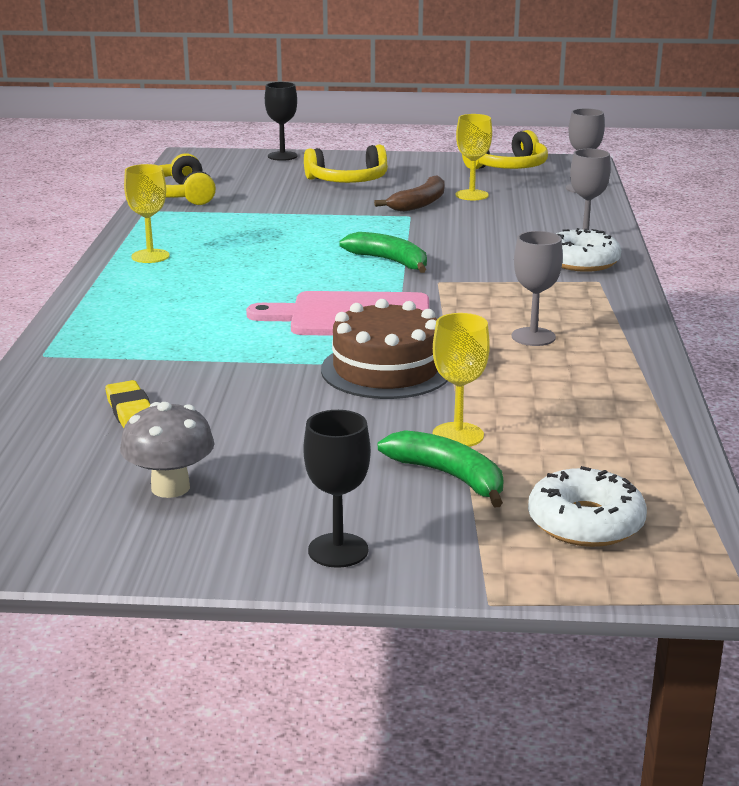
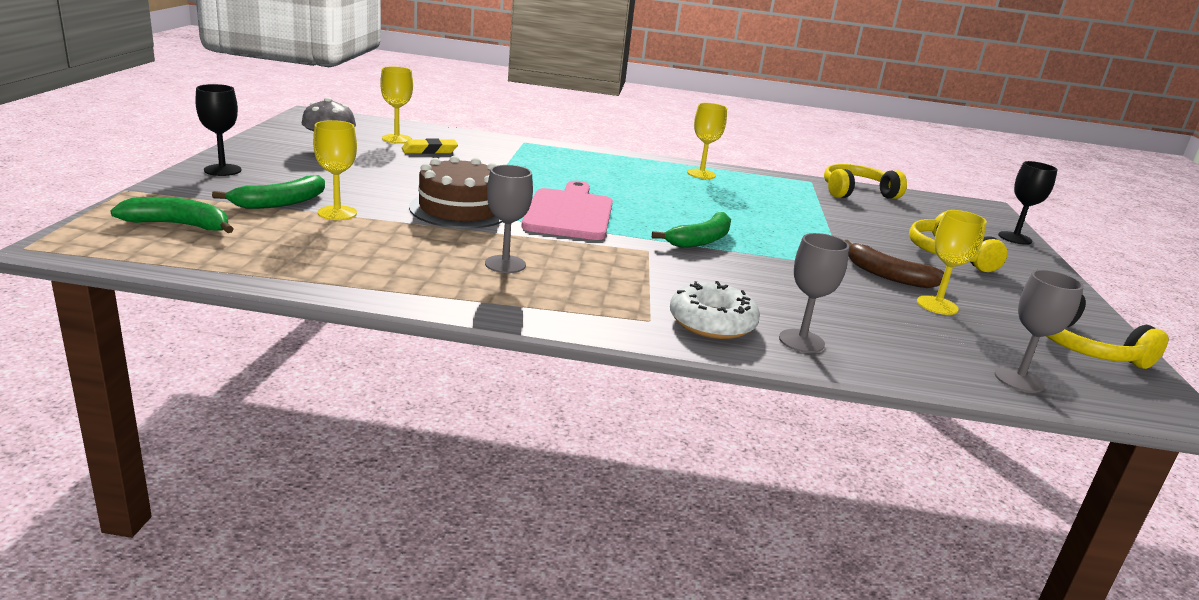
camera: 90 degrees right, 0 degrees up
white donut [528,466,647,547] -> green banana [110,197,234,233]
none -> yellow goblet [380,66,413,143]

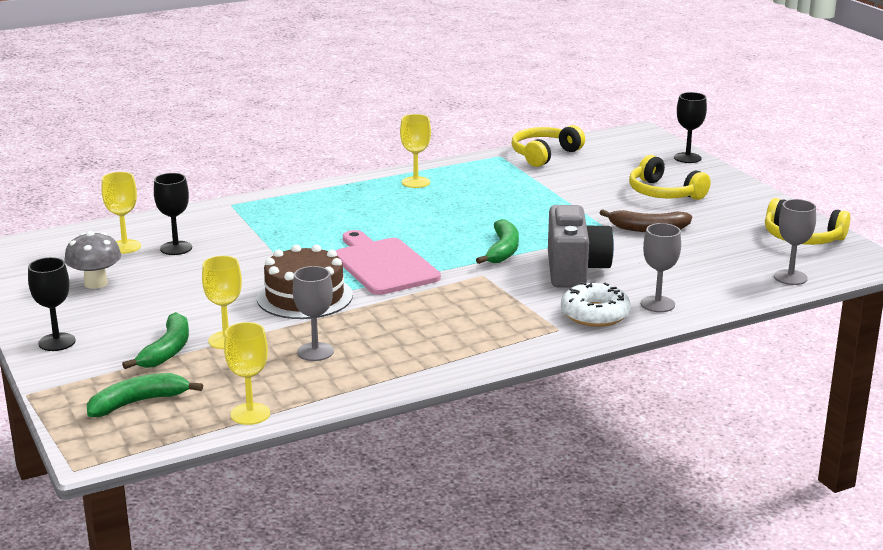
camera: 30 degrees left, 0 degrees up
yellow eraser [402,138,458,154] -> black goblet [154,173,192,255]
grey goblet [485,165,533,273] -> grey goblet moved to [293,266,334,361]
yellow goblet [917,210,987,315] -> yellow goblet moved to [224,322,270,425]
none -> grey camera [548,205,614,288]

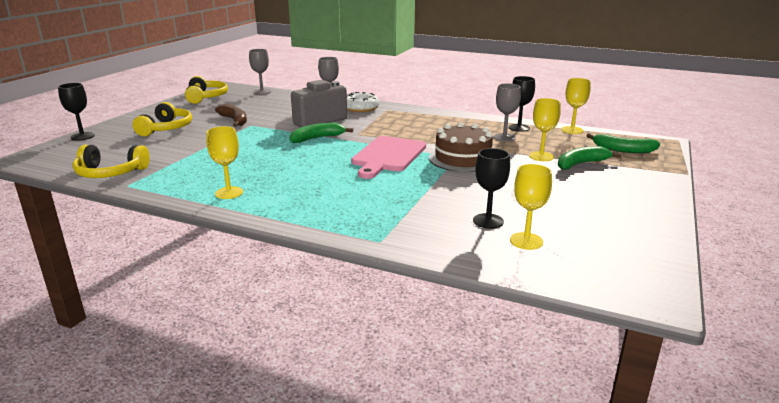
camera: 130 degrees left, 0 degrees up
black goblet [28,257,76,351] -> black goblet moved to [509,76,535,132]
grey mushroom [64,231,121,289] -> none

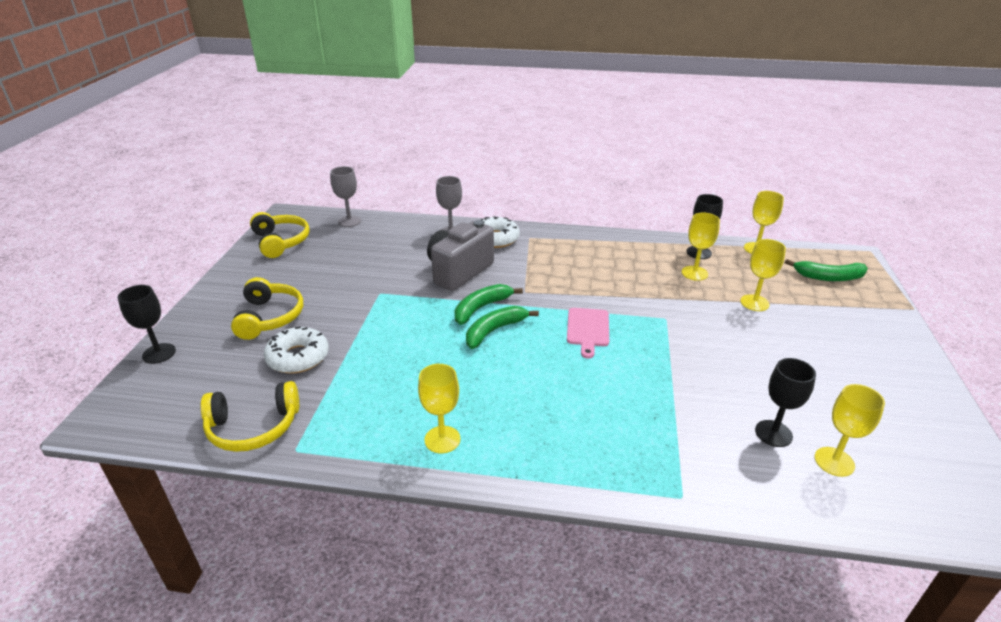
camera: 15 degrees left, 10 degrees up
brown banana [215,104,247,127] -> none
pink cutting board [351,136,426,179] -> pink cutting board [567,308,609,358], size x0.61
brown cake [429,122,493,172] -> none
grey goblet [494,84,521,142] -> yellow goblet [682,213,720,281]
green banana [558,146,621,170] -> green banana moved to [466,306,539,349]
none -> white donut [264,326,329,373]

